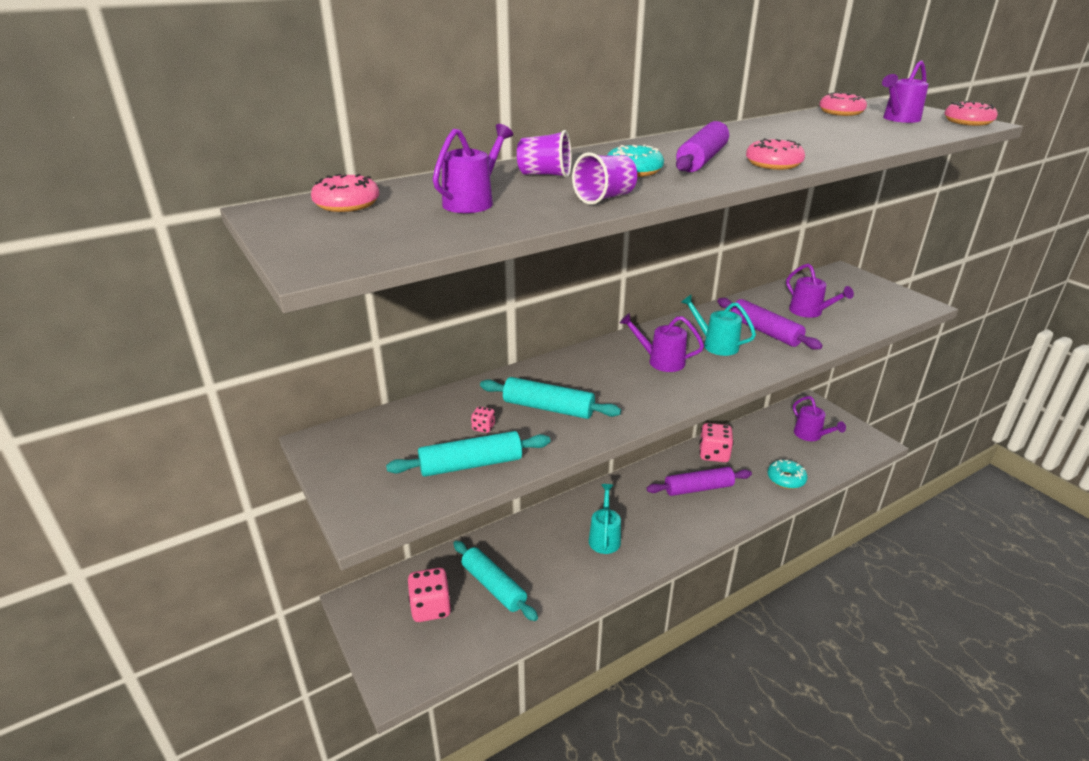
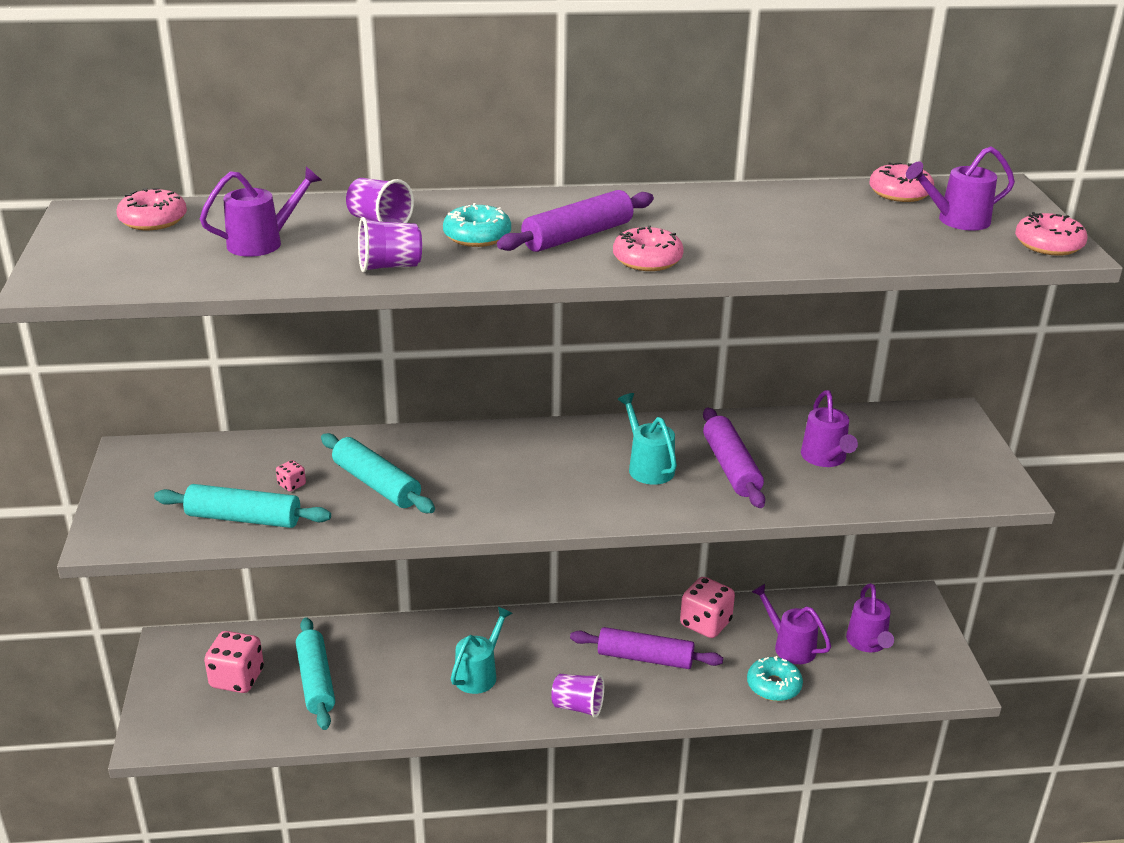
camera: 25 degrees right, 0 degrees up
purple watering can [620,313,704,372] -> purple watering can moved to [752,584,831,664]
none -> purple cup [551,674,604,718]

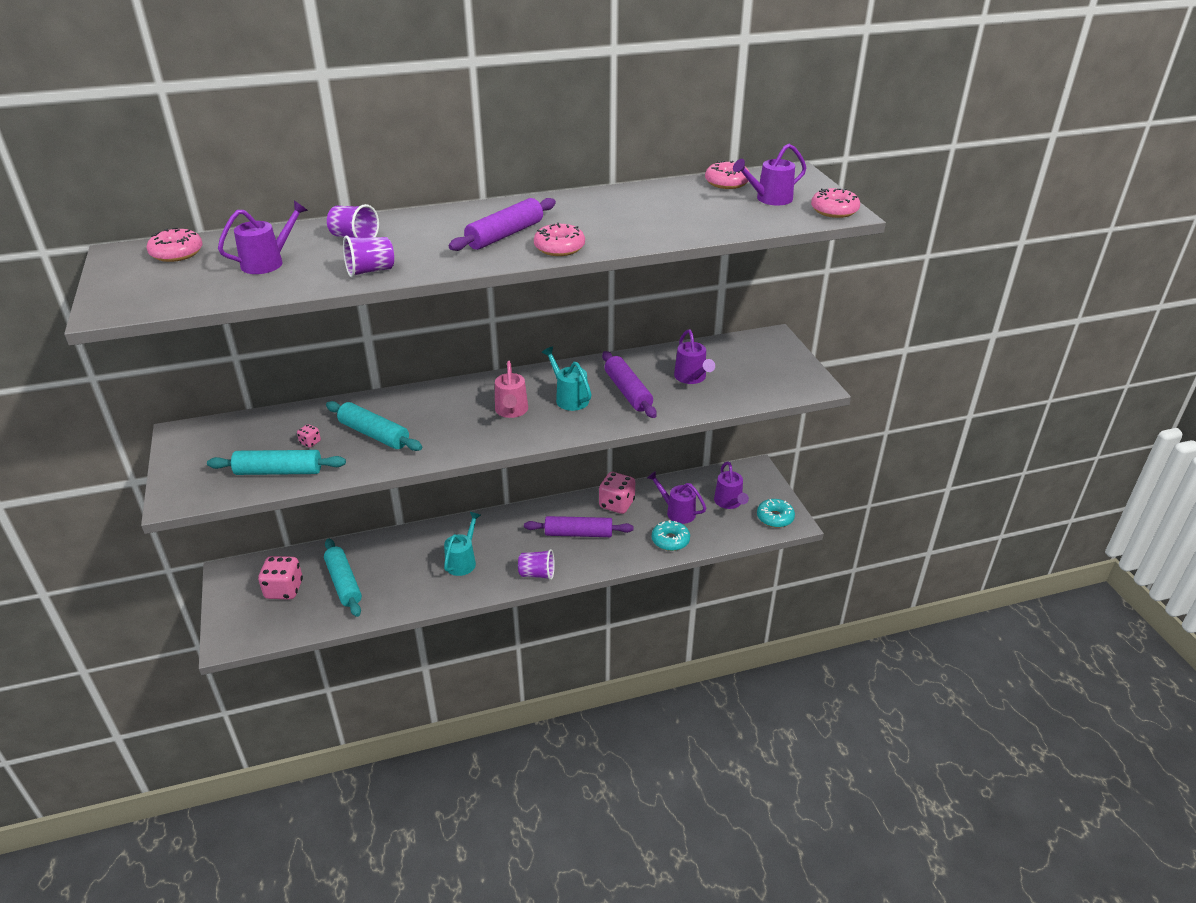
camera: 10 degrees left, 5 degrees up
turquoise donut [443,203,511,247] -> turquoise donut moved to [757,499,795,528]
none -> pink watering can [495,361,528,418]

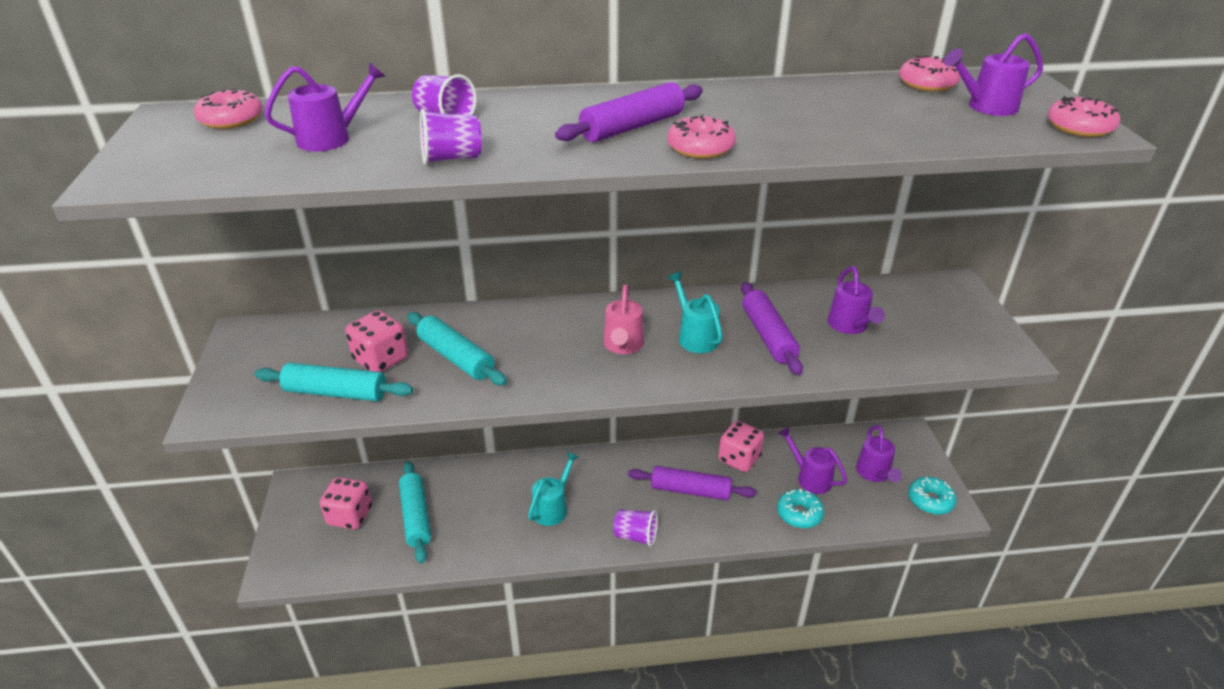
camera: 10 degrees right, 0 degrees up
pink dice [297,424,321,448] -> pink dice [345,310,408,372], size x2.23

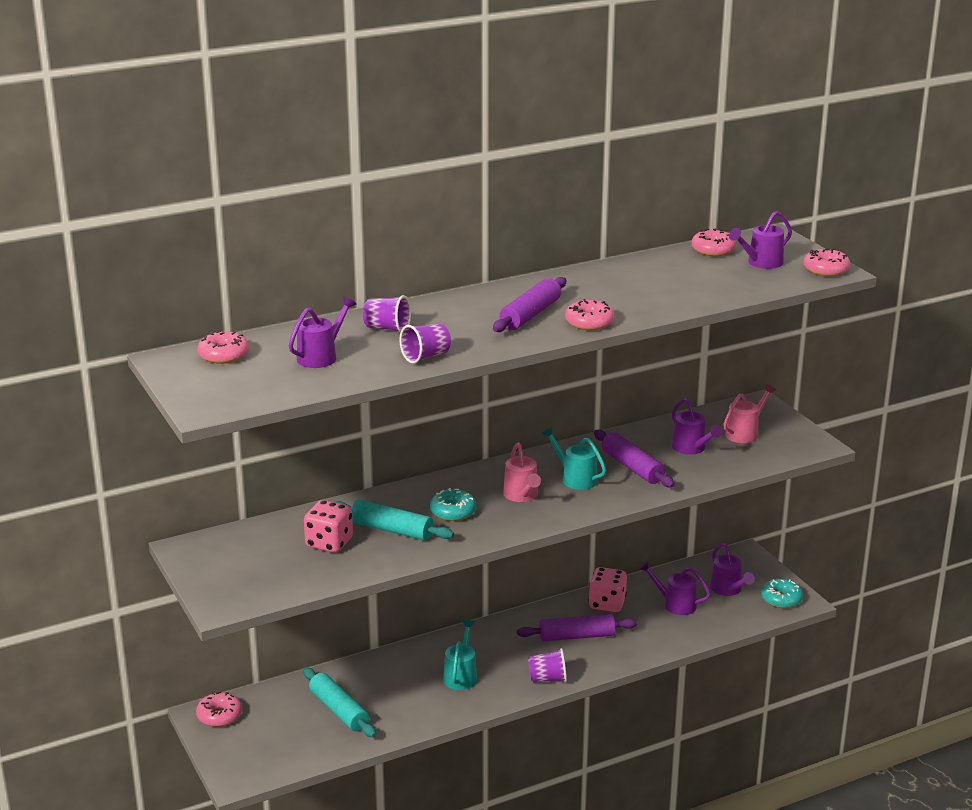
camera: 20 degrees left, 10 degrees down
turquoise rolling pin [255,363,413,401] -> none
pink dice [320,477,372,529] -> none
turquoise donut [777,489,824,528] -> turquoise donut moved to [430,488,476,521]
none -> pink donut [196,692,242,727]
none -> pink watering can [723,384,776,443]

